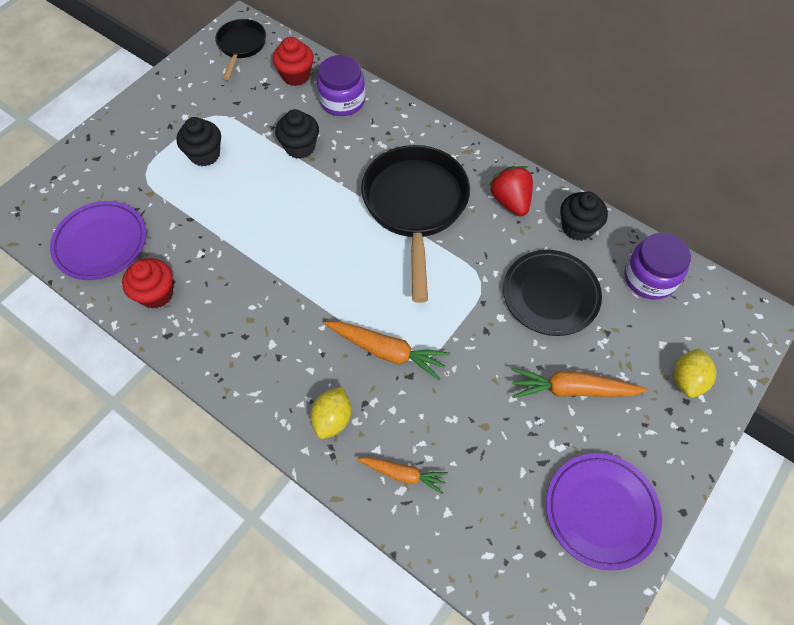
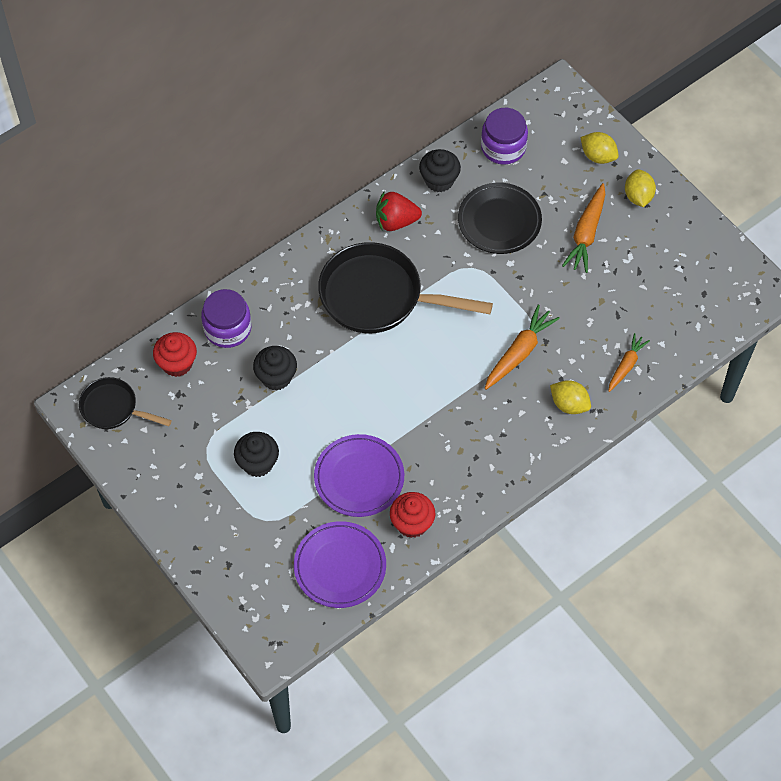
camera: 75 degrees left, 0 degrees up
purple plate [546,453,662,571] -> purple plate moved to [314,434,404,517]
none -> yellow lemon [625,169,656,207]

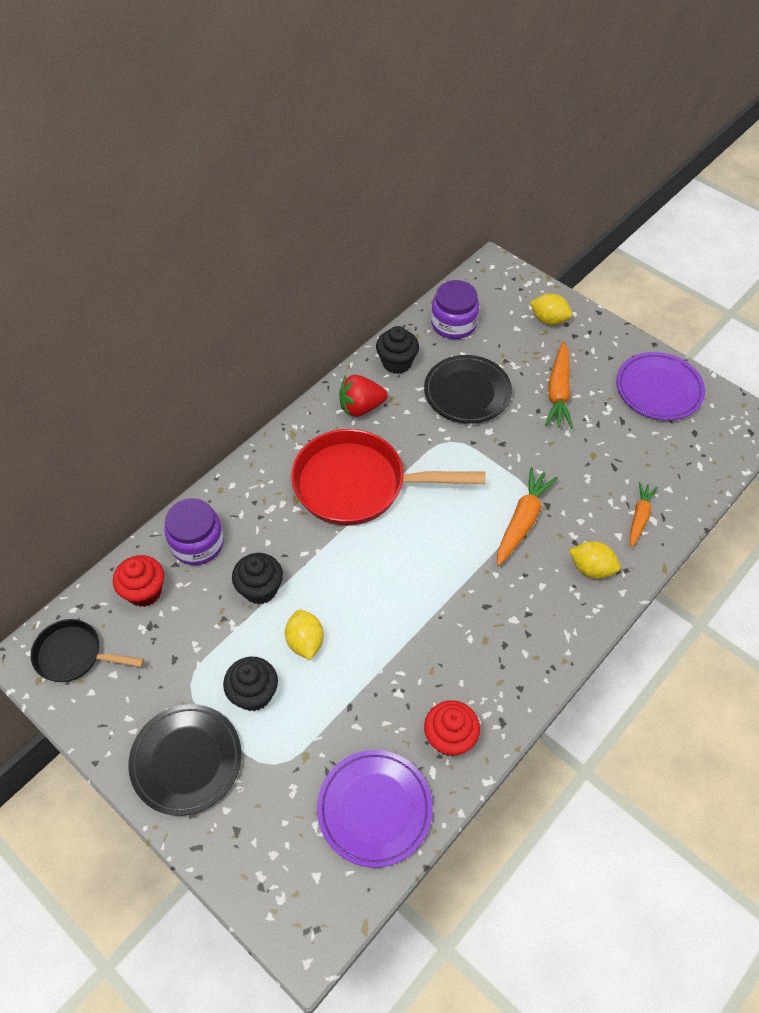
camera: 10 degrees left, 5 degrees down
purple plate [314,434,404,517] -> purple plate moved to [616,352,705,420]
black pan [318,242,493,333] -> red pan [291,429,485,526]
yellow lemon [625,169,656,207] -> yellow lemon moved to [285,610,324,660]
none -> black plate [128,704,242,816]

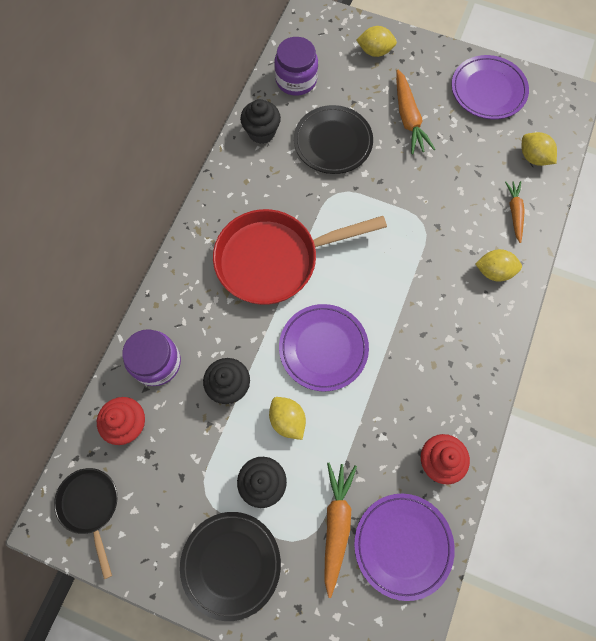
camera: 20 degrees left, 15 degrees up
black pan [31,619,144,682] -> black pan turned 75 degrees clockwise [54,468,117,579]
red strawberry [339,375,388,417] -> none
orange carrot [497,467,558,566] -> orange carrot moved to [324,463,357,598]
none -> purple plate [279,304,369,391]
none -> yellow lemon [522,132,557,166]

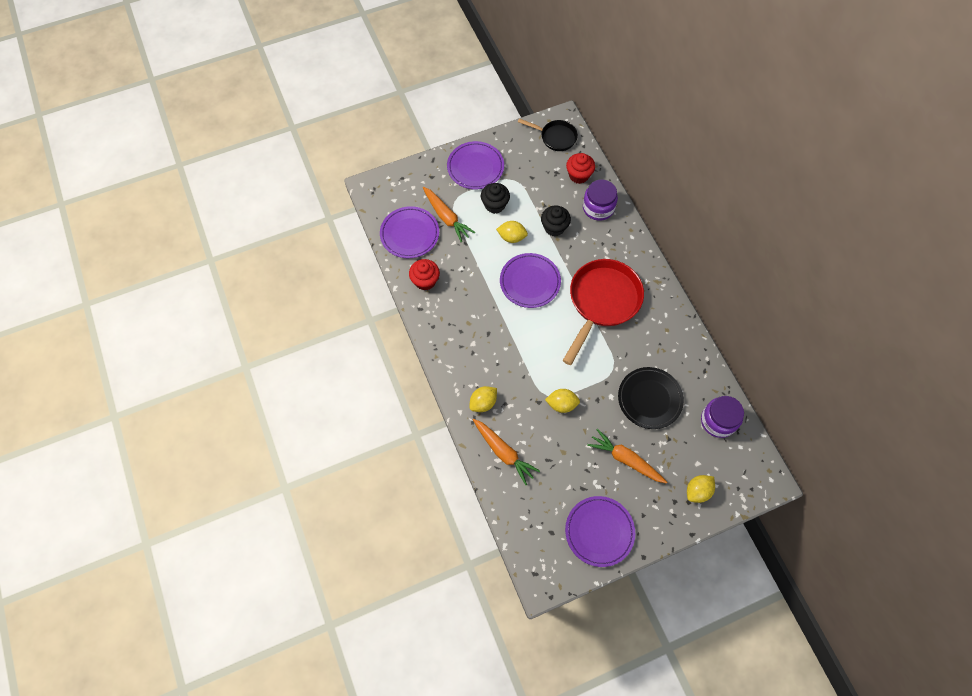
camera: 135 degrees right, 5 degrees down
black plate [180,512,281,621] -> purple plate [447,141,504,189]
black cupcake [240,99,281,144] -> none
orange carrot [505,181,525,243] -> orange carrot [473,419,540,485], size x1.54
yellow lemon [522,132,557,166] -> yellow lemon moved to [545,389,580,413]

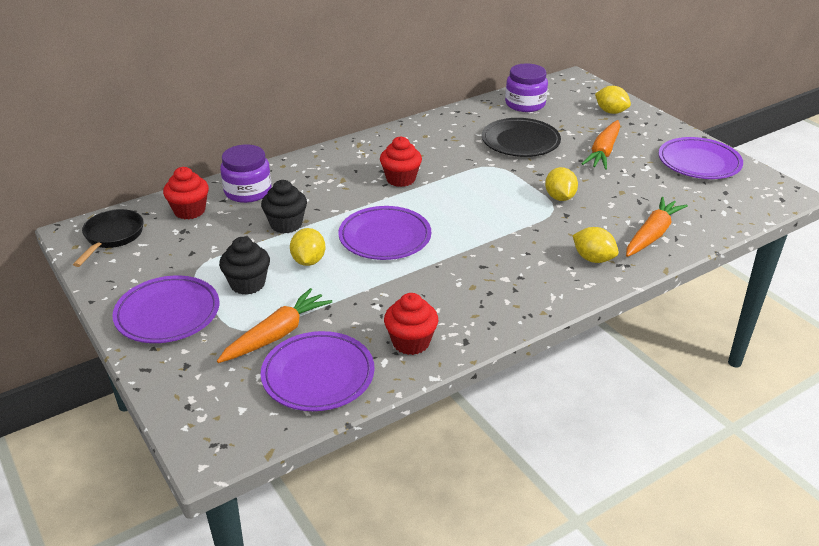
camera: 100 degrees left, 30 degrees down
red pan [562,259,644,365] -> red cupcake [380,136,422,187]

